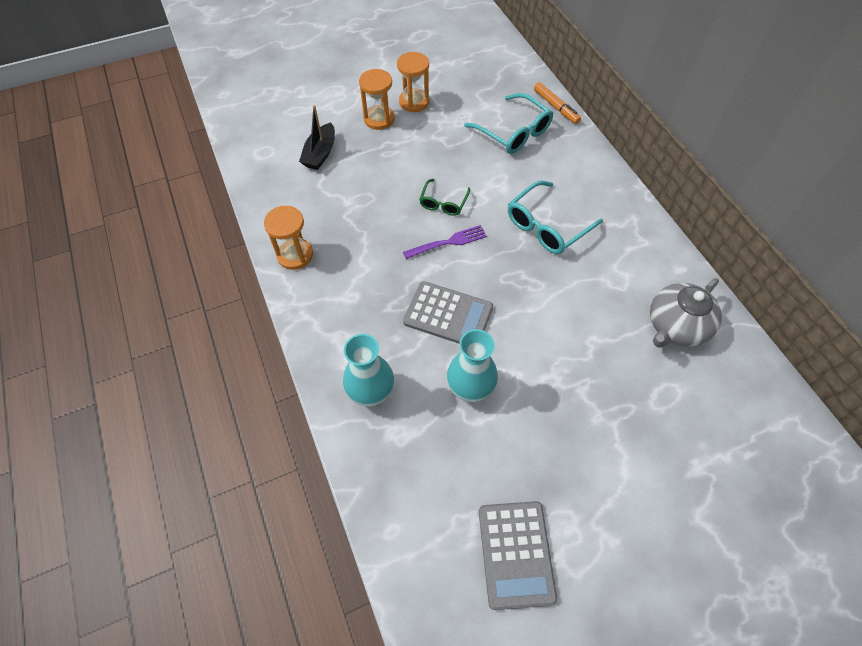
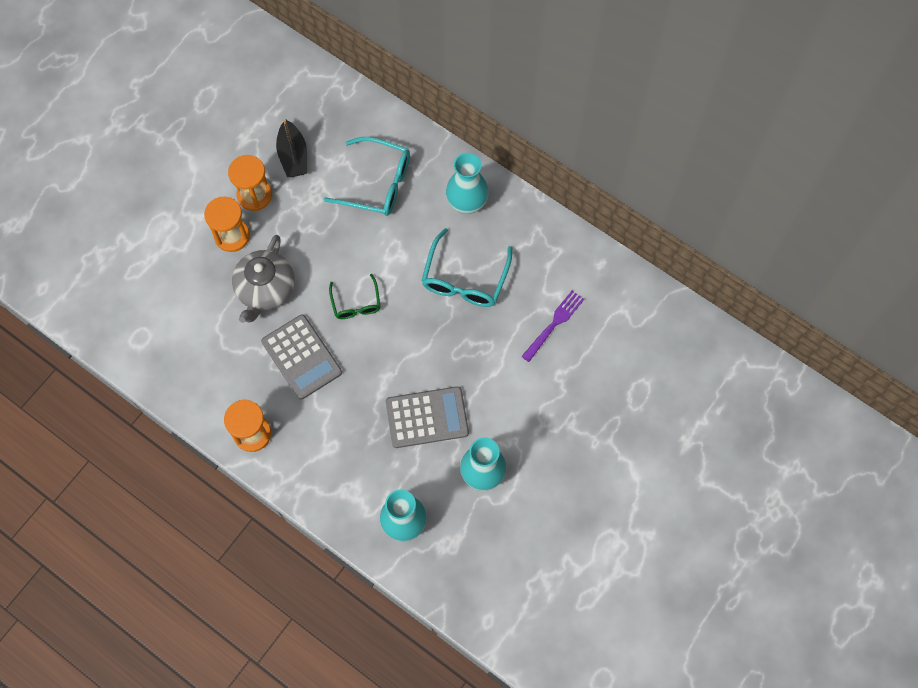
camera: 30 degrees left, 10 degrees up
black boat [299,105,335,170] -> black boat moved to [276,119,307,177]
purple fork [403,225,487,259] -> purple fork moved to [521,291,584,362]
grey calculator [479,501,557,610] -> grey calculator moved to [261,315,342,400]
orange marker [534,82,581,124] -> none
grey teapot [650,278,722,348] -> grey teapot moved to [232,235,294,323]
none -> turquoise vase [446,153,489,214]

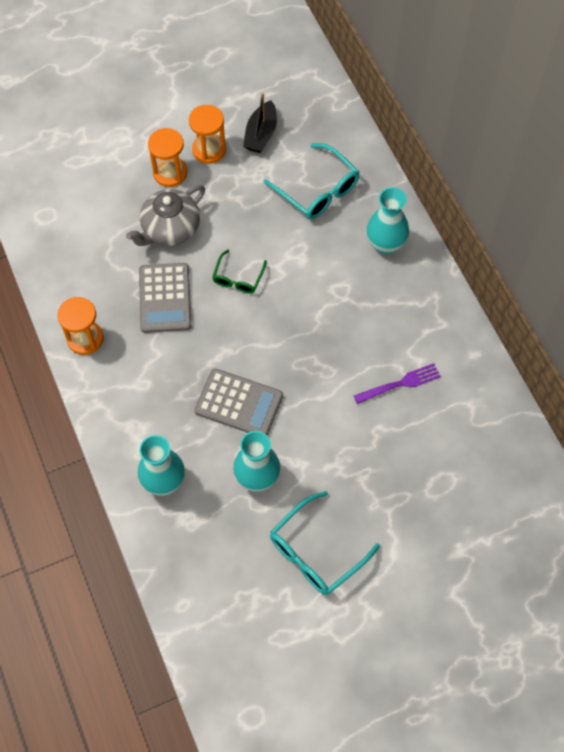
camera: 30 degrees right, 5 degrees down
turquoise glasses [421,228,513,307] -> turquoise glasses moved to [270,491,380,595]

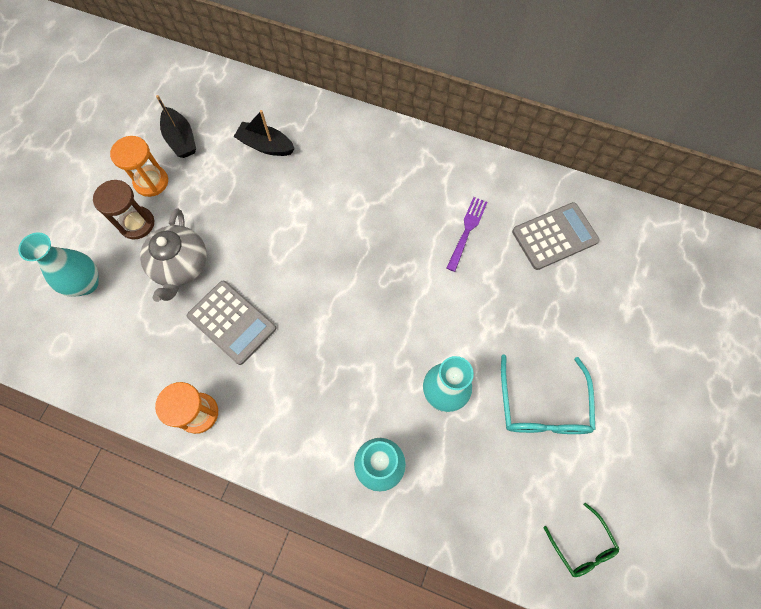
camera: 45 degrees left, 5 degrees up
orange hourglass [148,128,187,187] -> brown hourglass [93,180,154,239]
grey calculator [194,368,283,435] -> grey calculator moved to [512,202,600,270]
green glasses [212,250,267,294] -> green glasses moved to [543,503,620,577]
turquoise glasses [264,143,360,219] -> black boat [234,110,295,156]
turquoise vase [366,187,409,254] -> turquoise vase moved to [18,232,99,297]

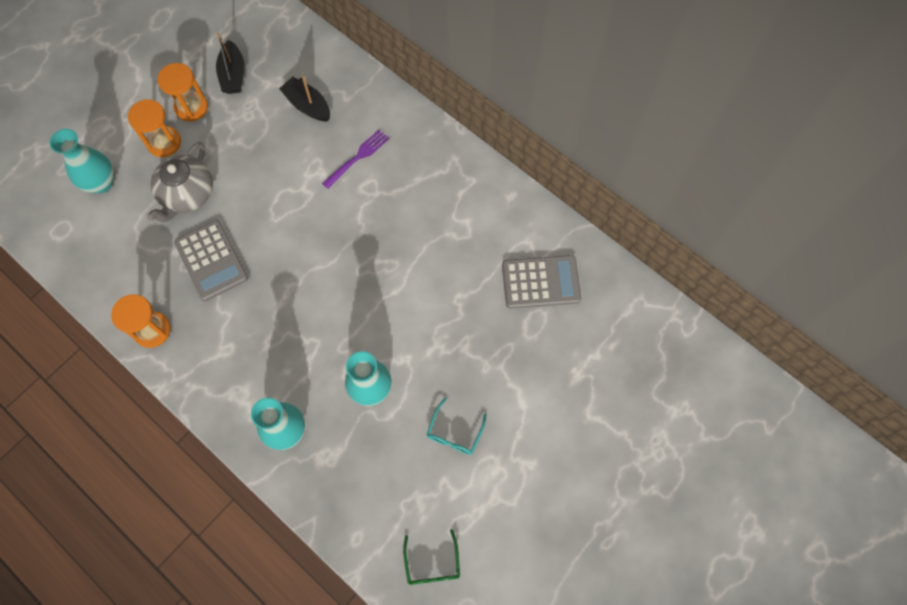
camera: 20 degrees right, 0 degrees up
brown hourglass [93,180,154,239] -> orange hourglass [128,99,181,157]
purple fork [447,197,487,272] -> purple fork moved to [322,130,389,189]
turquoise glasses [501,355,596,434] -> turquoise glasses [426,398,487,455], size x0.59

